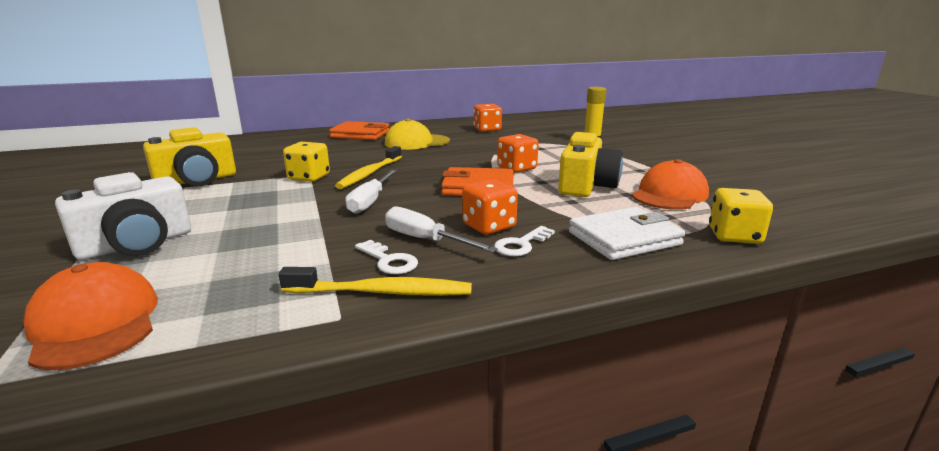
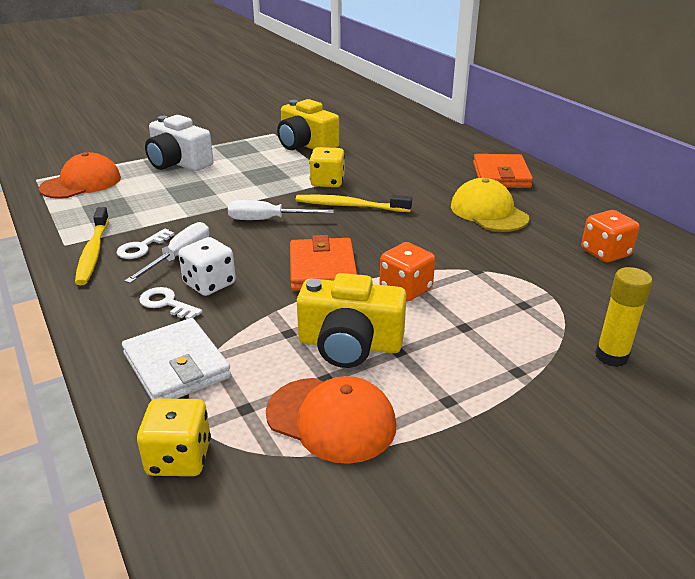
camera: 80 degrees right, 10 degrees up
orange dice [462,179,518,235] -> white dice [179,237,236,296]

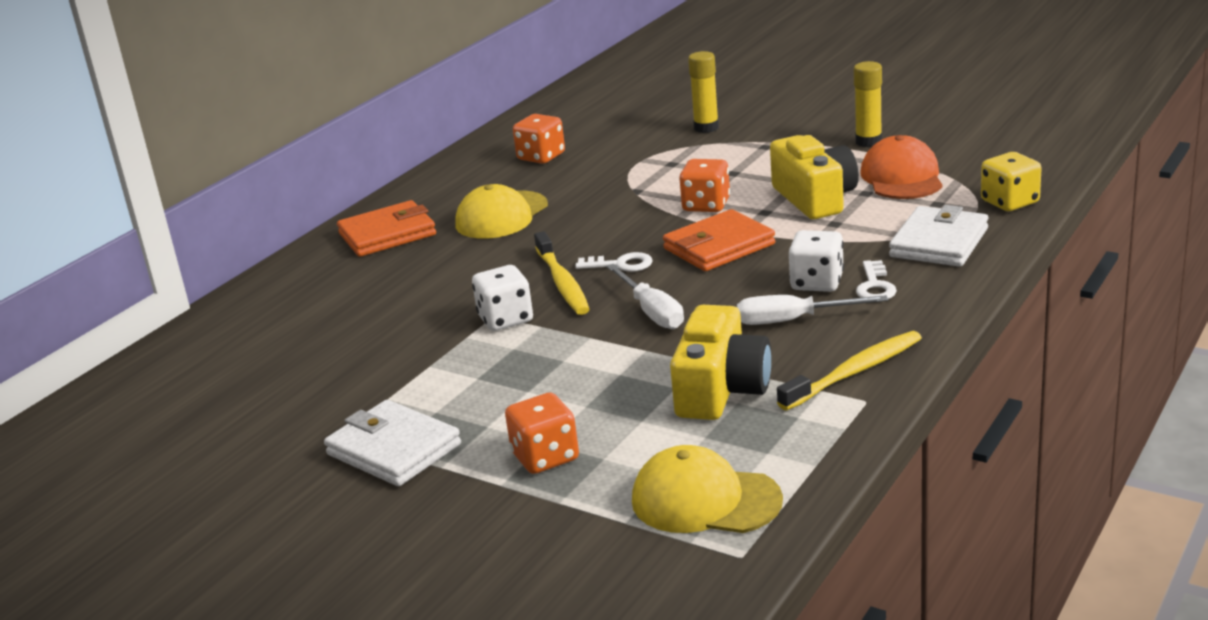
camera: 115 degrees left, 5 degrees down
orange cap [39,152,121,199] -> yellow cap [632,445,783,533]
white key [117,229,175,259] -> white key moved to [575,252,653,272]
white camera [145,115,213,171] -> orange dice [505,392,579,474]
yellow camera [277,99,339,150] -> yellow camera moved to [670,305,771,420]
yellow dice [309,147,345,187] -> white dice [472,265,533,331]
none -> white wallet [324,400,461,486]
none -> yellow glue stick [854,61,882,147]

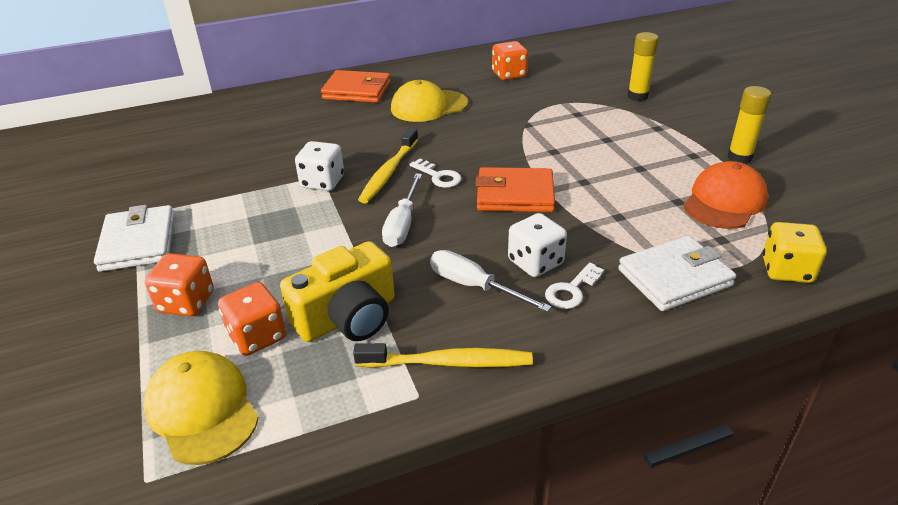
camera: 35 degrees right, 10 degrees up
orange dice [679,159,730,212] -> orange dice moved to [218,282,286,356]
yellow camera [770,135,859,219] -> none

